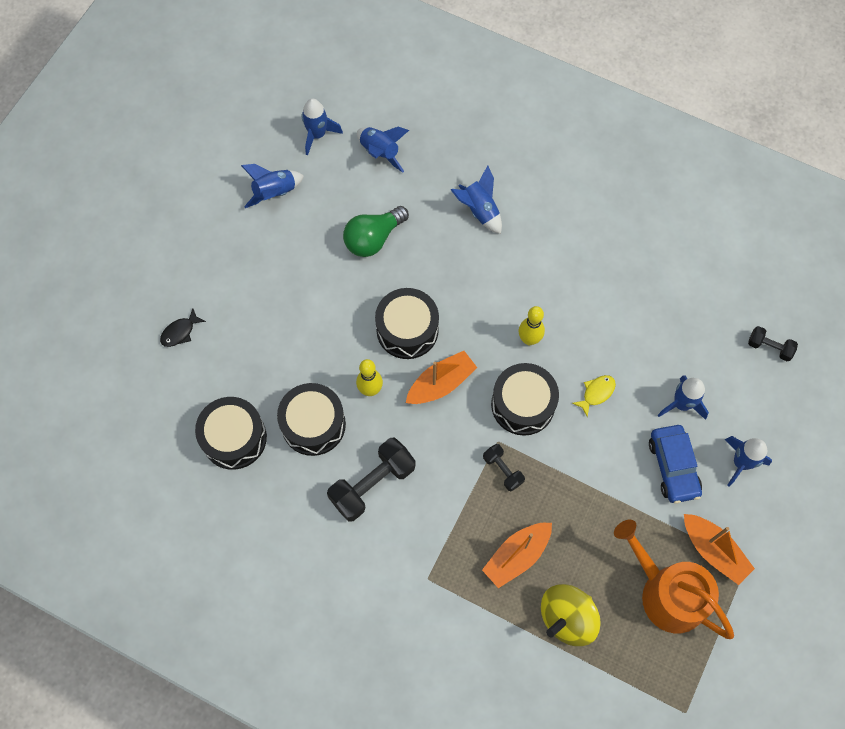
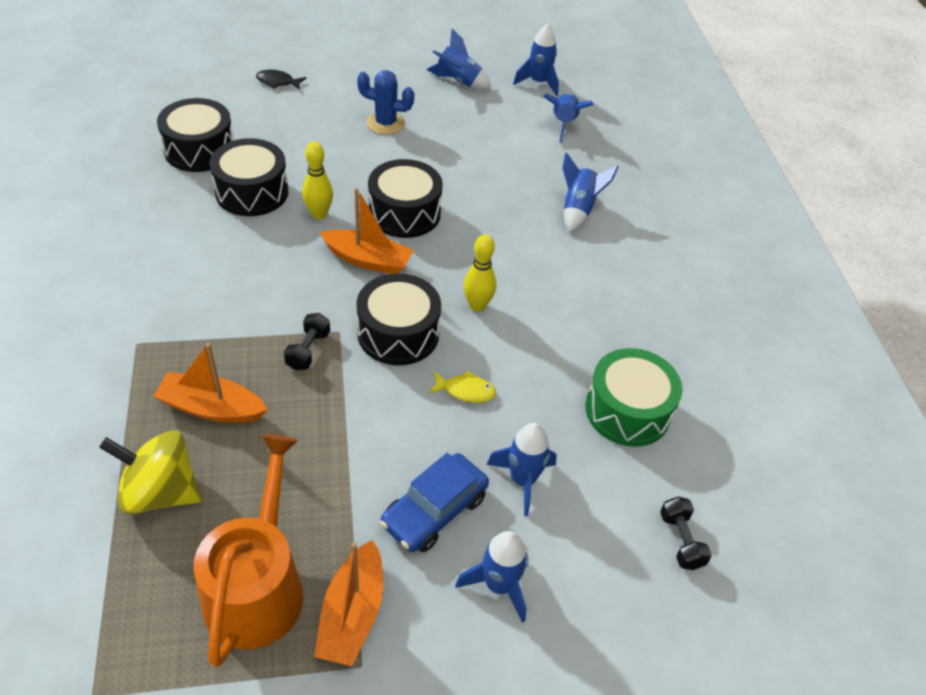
camera: 50 degrees right, 20 degrees down
black dumbbell [327,438,416,522] -> none
green light bulb [343,206,409,257] -> none
none -> blue cactus [357,70,415,135]
none -> green drum [585,348,683,447]

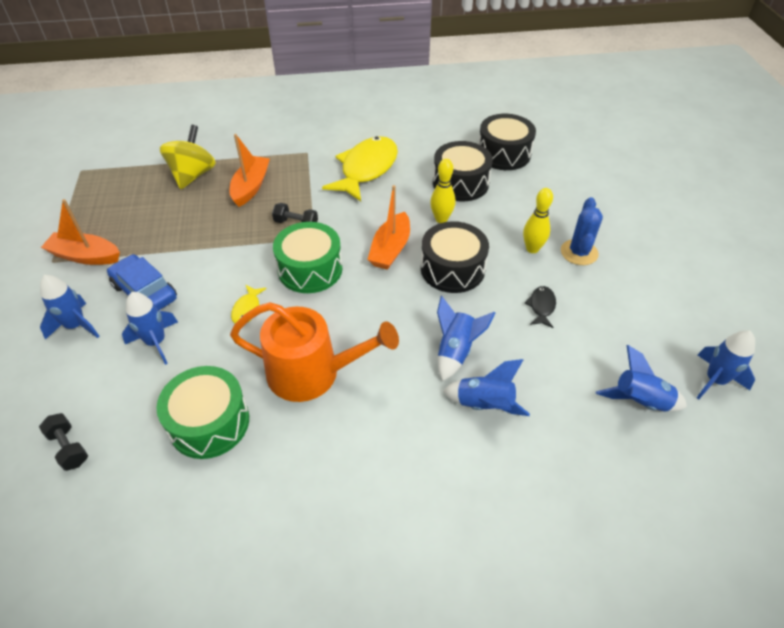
camera: 95 degrees right, 0 degrees up
orange watering can [194,434,303,667] -> orange watering can moved to [230,302,399,402]
black fish [256,70,306,90] -> black fish moved to [524,286,556,328]
black drum [356,273,441,365] -> green drum [273,222,342,293]
blue rocket [426,29,491,90] -> blue rocket moved to [437,296,495,381]
yellow bowling pin [463,234,496,312] -> yellow bowling pin moved to [523,188,553,253]
black dumbbell [660,497,712,570] -> black dumbbell turned 60 degrees clockwise [39,413,88,471]
none -> yellow fish [322,136,398,201]

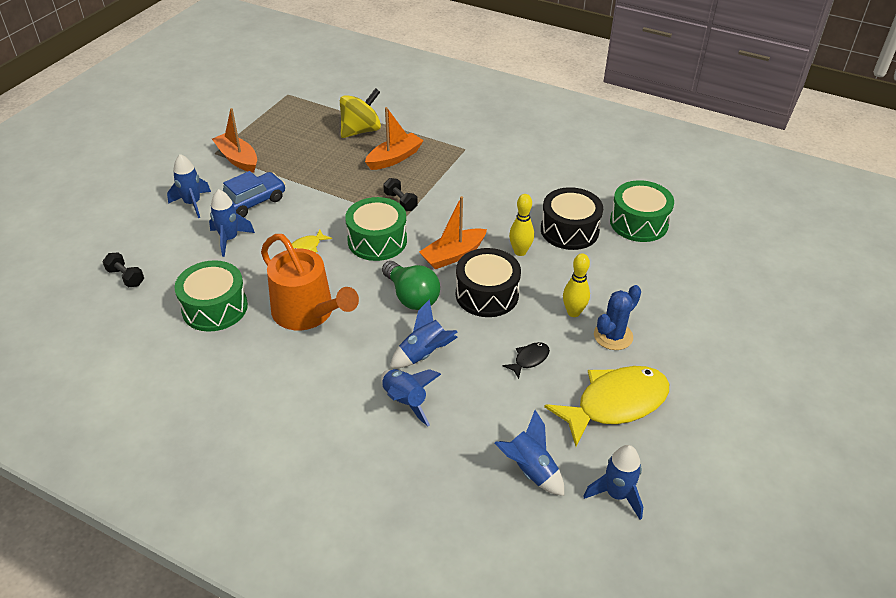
camera: 35 degrees right, 5 degrees down
black dumbbell [39,413,88,471] -> black dumbbell turned 45 degrees counterclockwise [102,252,144,287]
blue car [107,254,177,311] -> blue car turned 60 degrees clockwise [223,171,286,217]
yellow fish [322,136,398,201] -> yellow fish moved to [544,366,669,446]
black drum [478,114,536,170] -> green drum [610,180,674,242]
none -> green light bulb [382,261,440,310]

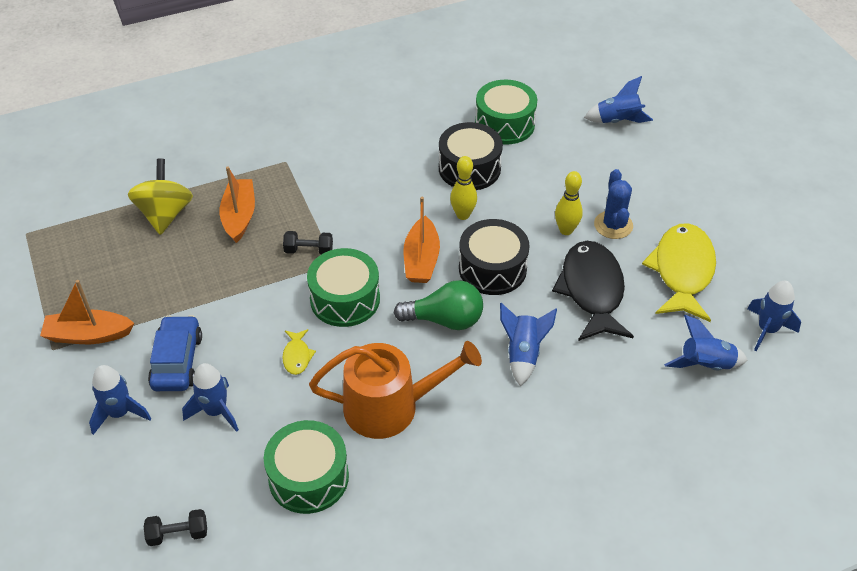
camera: 50 degrees left, 5 degrees up
blue rocket [381,369,441,426] -> blue rocket moved to [584,76,653,123]
black fish [502,342,550,379] -> black fish [552,241,634,341], size x2.33

